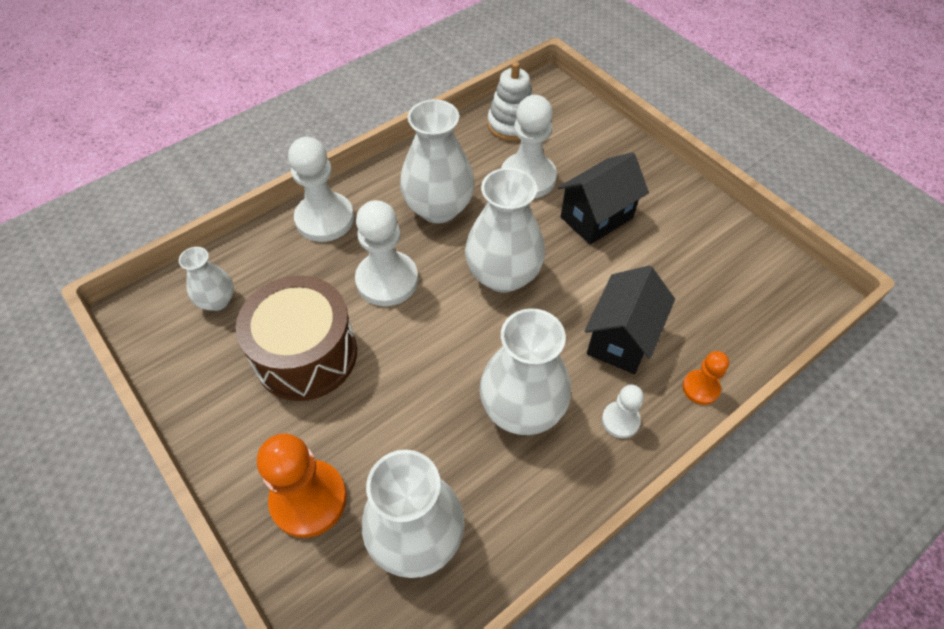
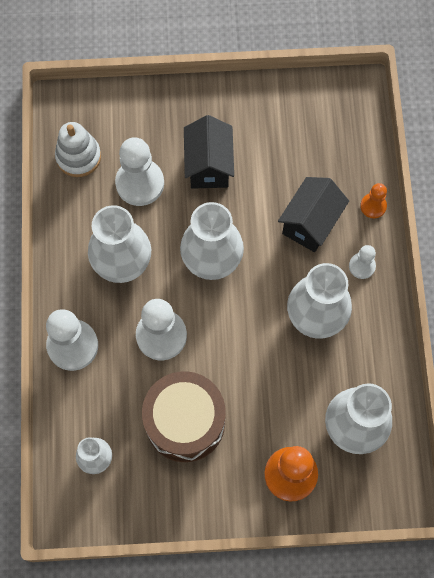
camera: 55 degrees left, 15 degrees up
black house [584,266,675,374] -> black house turned 60 degrees clockwise [278,177,349,252]

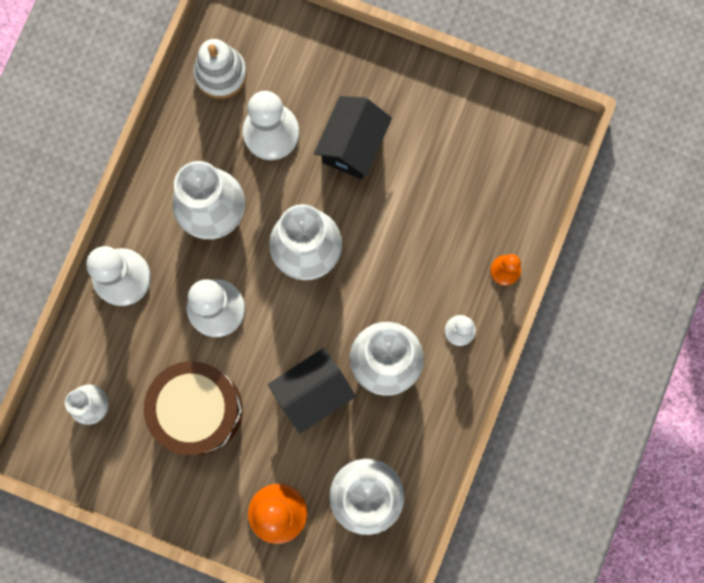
camera: 25 degrees right, 10 degrees up
black house [278,177,349,252] -> black house moved to [268,348,356,434]

